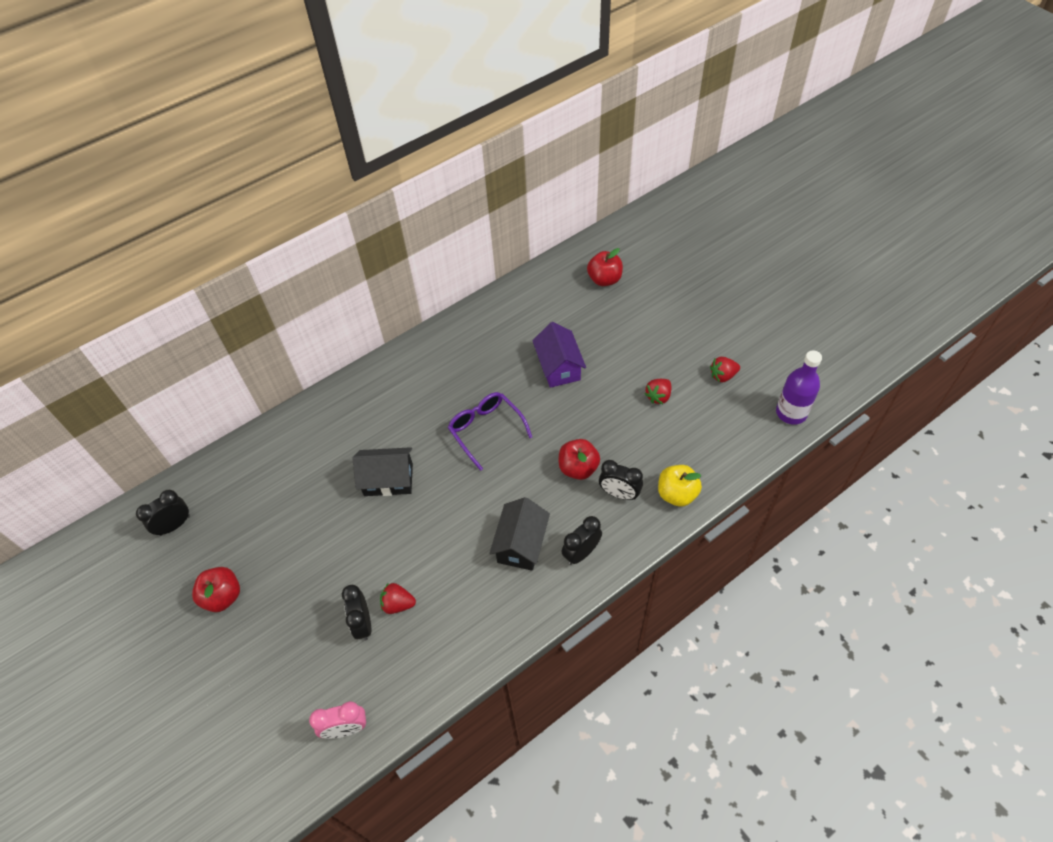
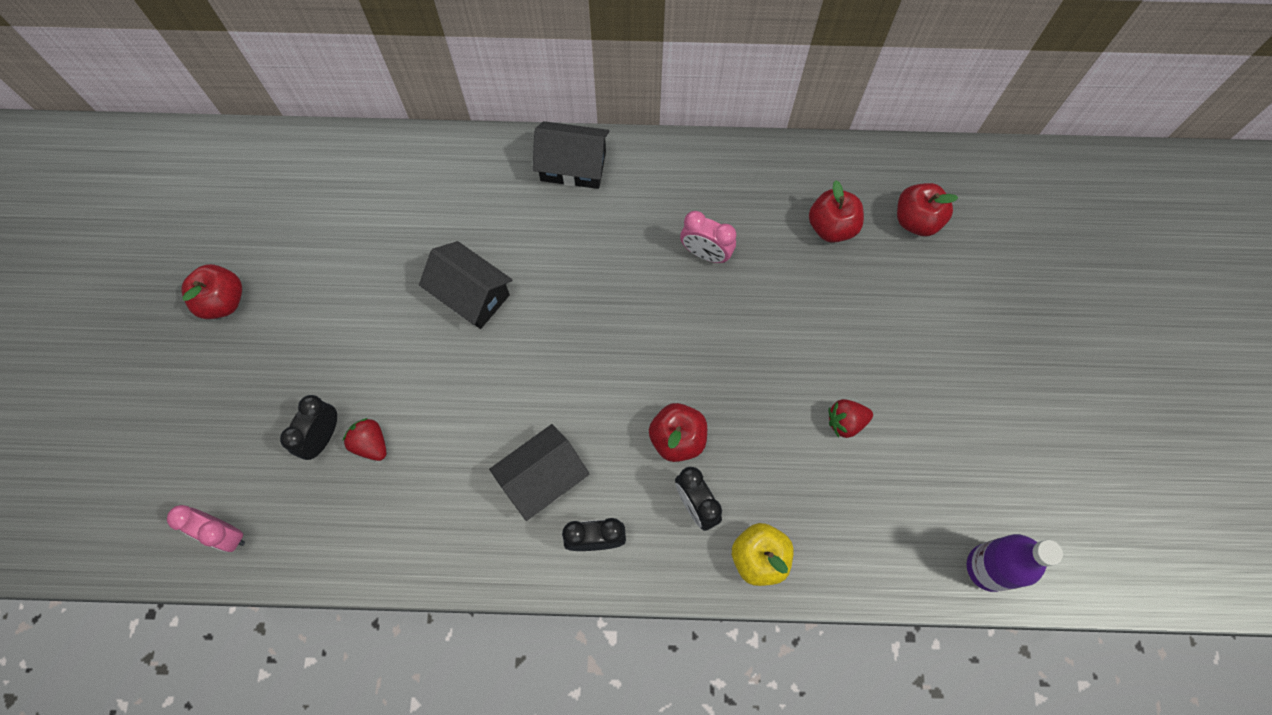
camera: 35 degrees right, 15 degrees up
black clock [136,490,190,536] -> none
purple glasses [448,392,532,471] -> none
purple house [532,322,586,388] -> none
red strawberry [710,357,740,382] -> none
none -> black house [532,121,610,189]
none -> pink clock [680,211,736,263]
none -> red apple [809,180,864,243]

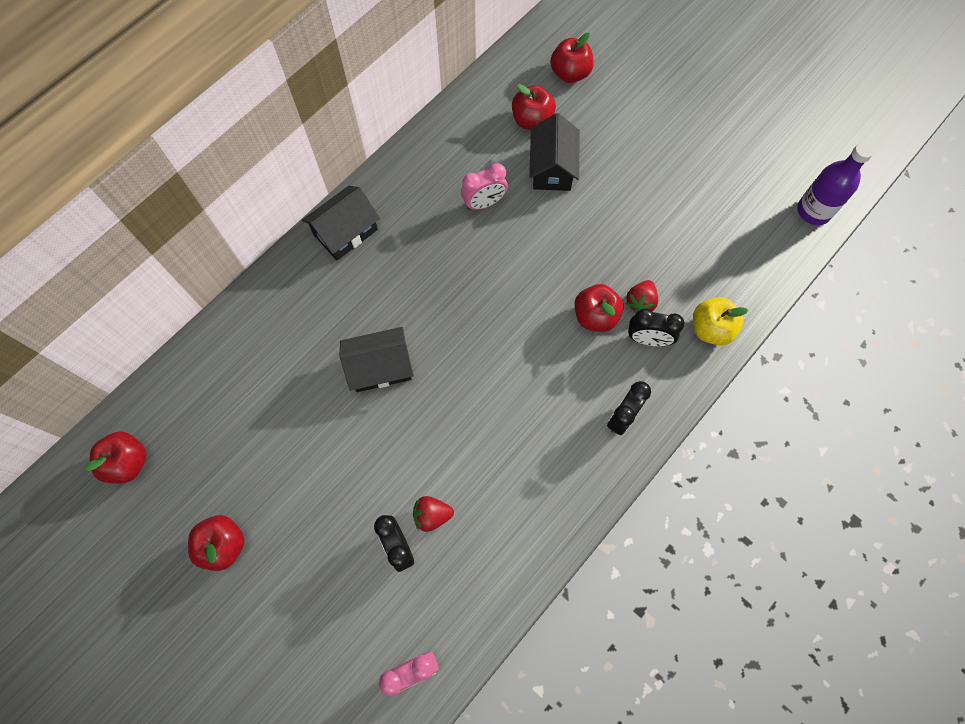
camera: 50 degrees left, 0 degrees up
black house [489,424,589,521] -> black house moved to [529,113,580,191]
red strawberry [829,399,873,438] -> red strawberry moved to [626,280,658,313]
none -> red apple [85,431,146,484]

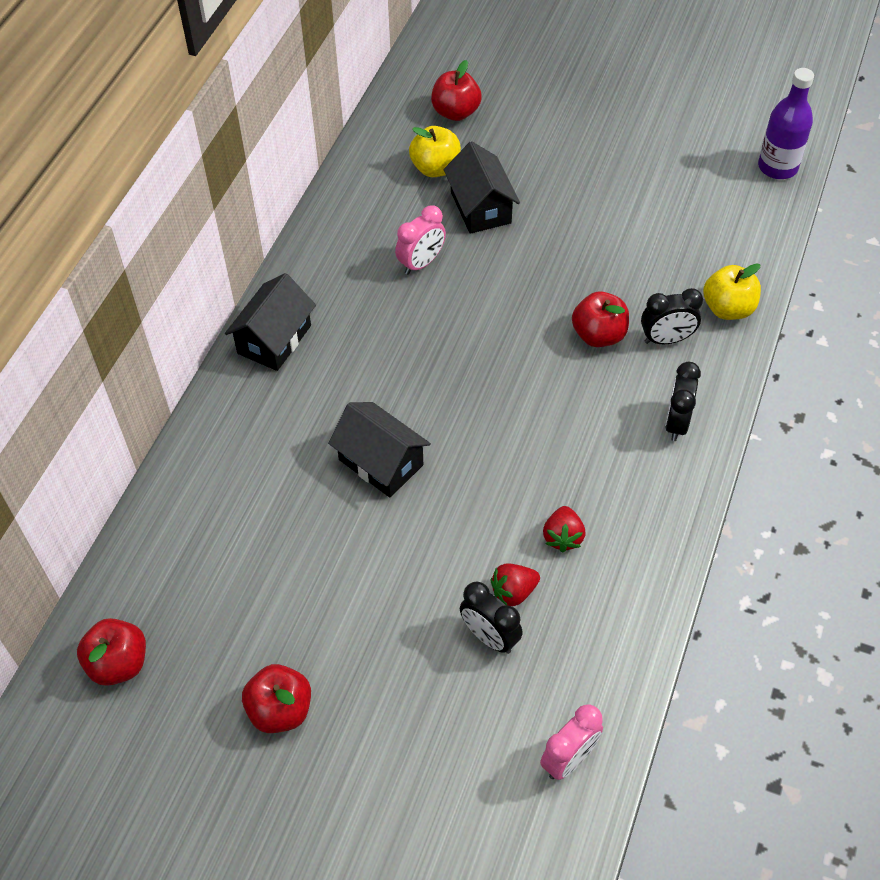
camera: 20 degrees left, 15 degrees down
black house [340,327,414,392] -> black house turned 75 degrees clockwise [328,402,431,497]
red apple [512,84,556,130] -> yellow apple [409,126,461,177]
red strawberry [626,280,658,313] -> red strawberry moved to [543,506,585,553]

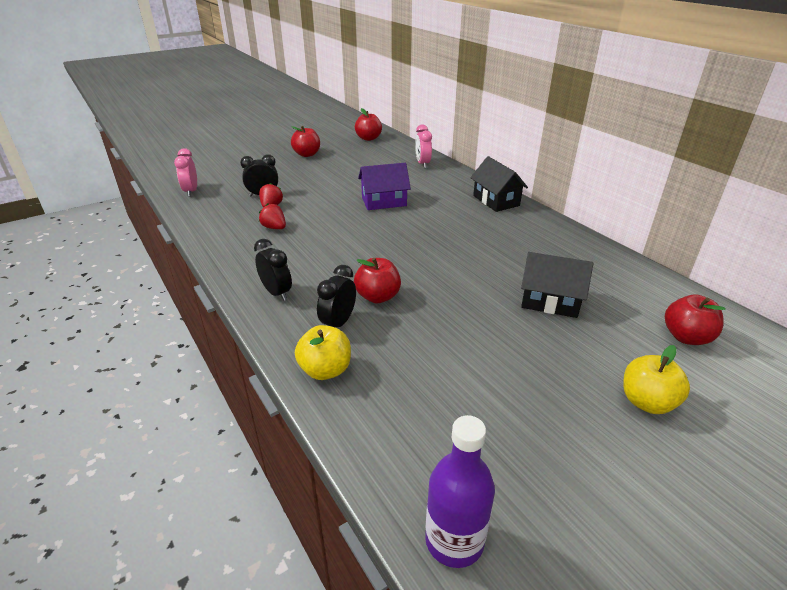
camera: 125 degrees right, 20 degrees down
black house [328,402,431,497] -> purple house [358,163,411,210]
pink clock [395,205,446,275] -> pink clock moved to [415,124,432,168]
yellow apple [409,126,461,177] -> yellow apple moved to [623,345,690,414]

